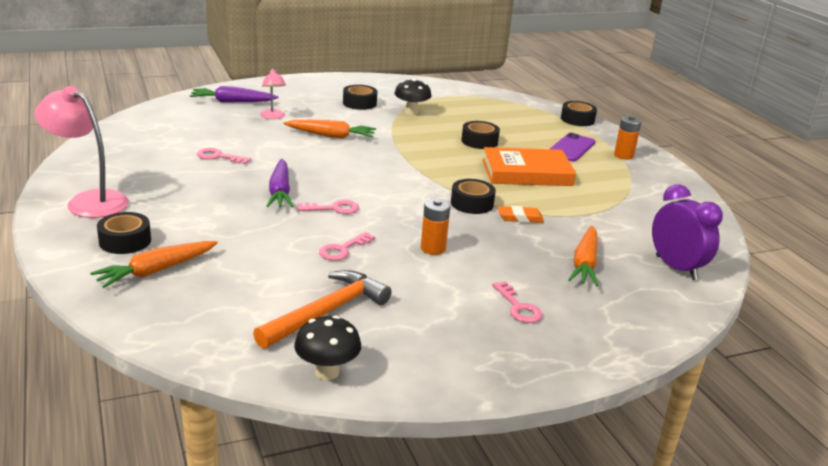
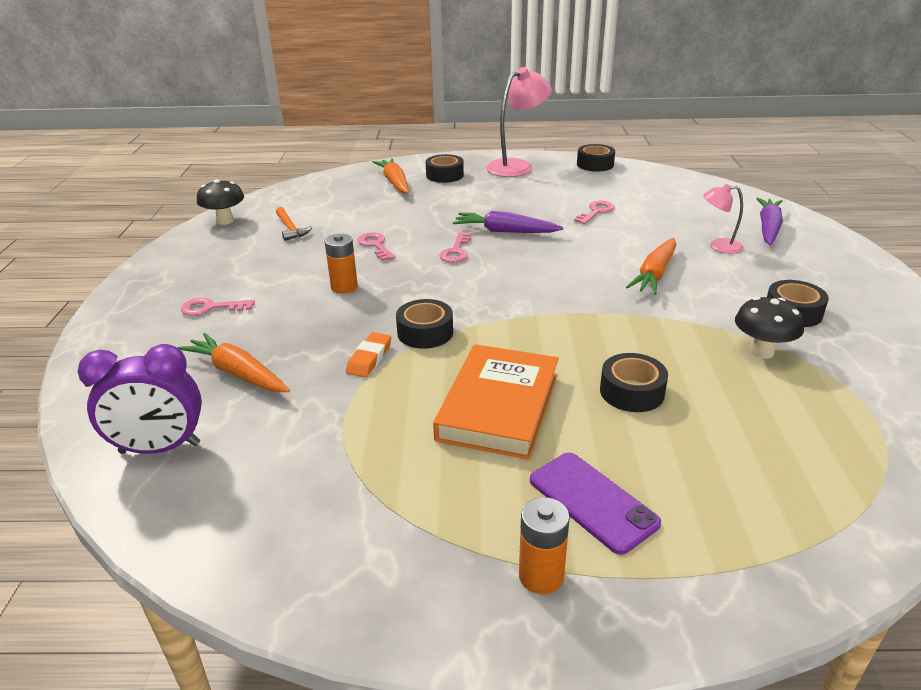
camera: 115 degrees right, 5 degrees up
orange hammer [253,270,391,349] -> orange hammer [276,207,312,241], size x0.56
black tape [561,101,597,126] -> black tape moved to [577,144,615,171]

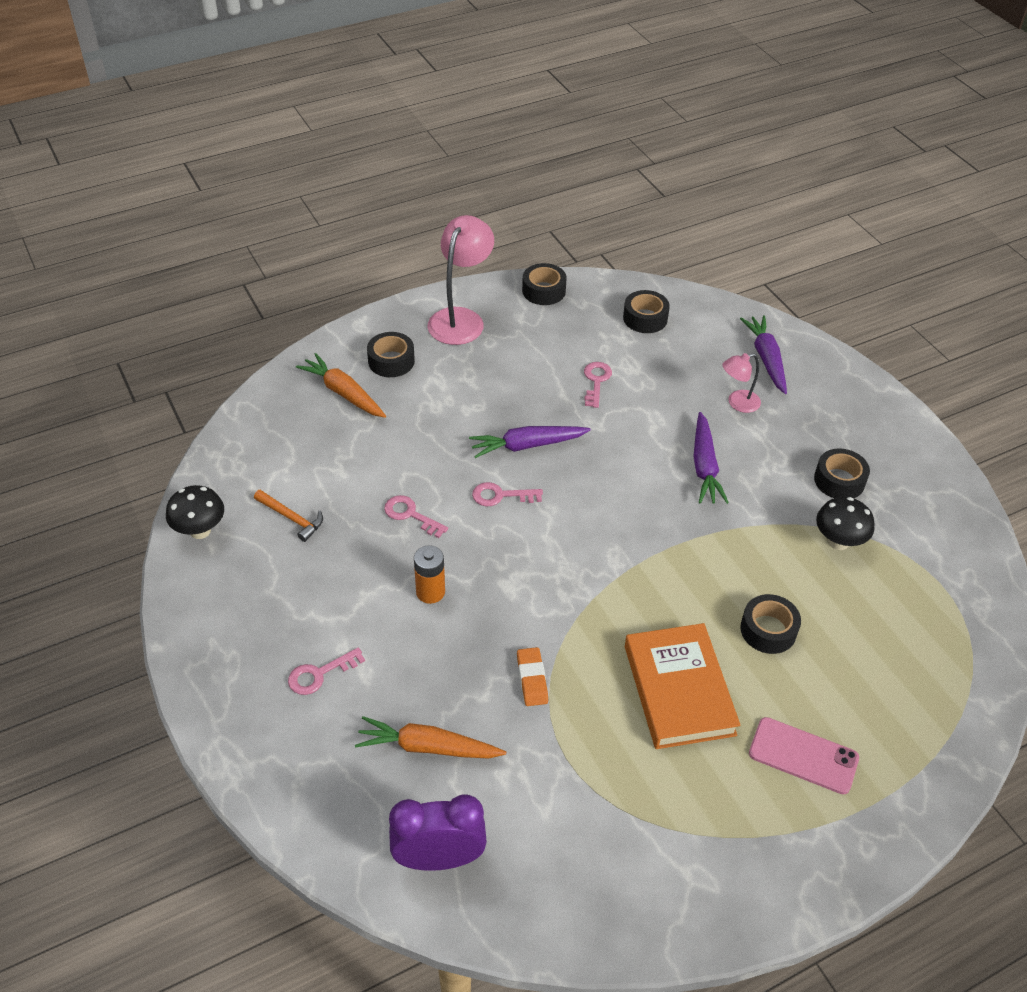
camera: 30 degrees left, 15 degrees up
purple clock [77,344,202,454] -> purple clock turned 150 degrees counterclockwise [389,794,487,871]
black tape [396,299,453,349] -> black tape moved to [623,290,670,333]
pink key [439,232,471,263] -> pink key turned 105 degrees clockwise [472,482,543,506]
orange battery [519,497,570,595] -> none
purple phone [530,453,661,555] -> pink phone [749,717,859,794]
orange carrot [626,238,676,295] -> purple carrot [693,412,729,504]

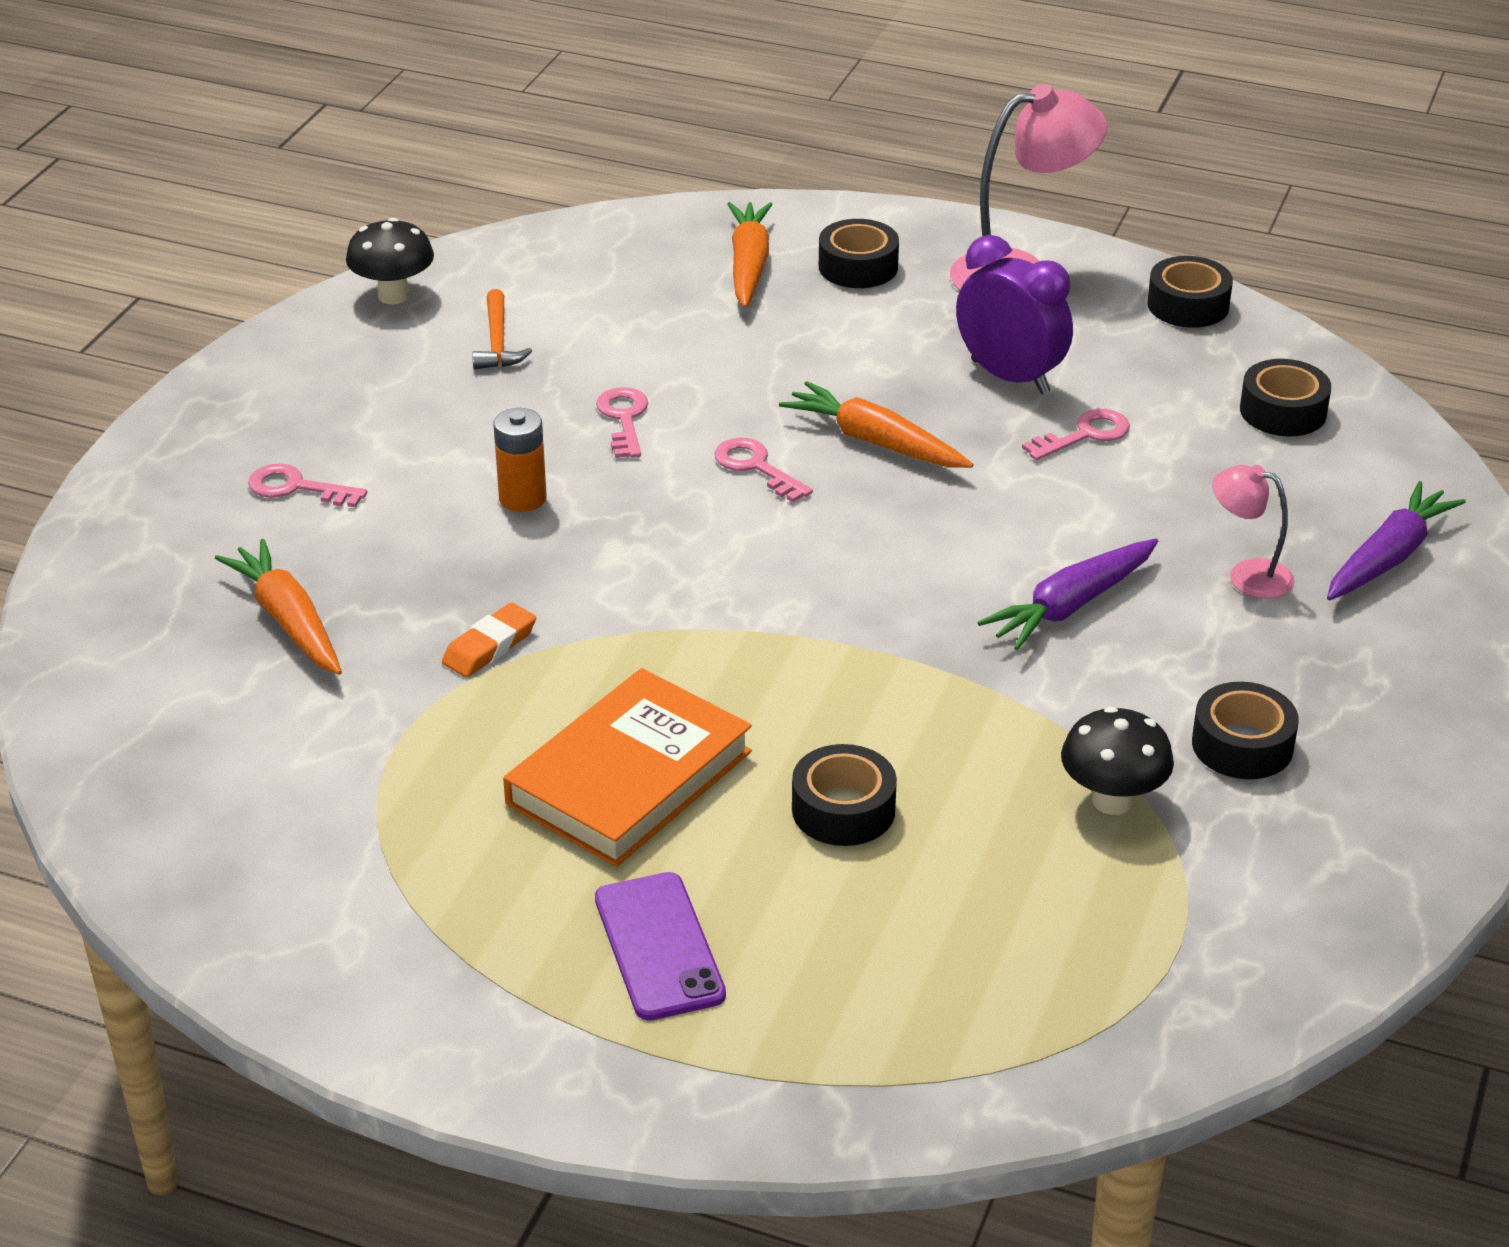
camera: 50 degrees right, 10 degrees down
purple clock [389,794,487,871] -> purple clock moved to [956,235,1073,394]
purple carrot [469,426,591,458] -> orange carrot [779,381,973,468]
pink phone [749,717,859,794] -> purple phone [595,872,726,1021]

